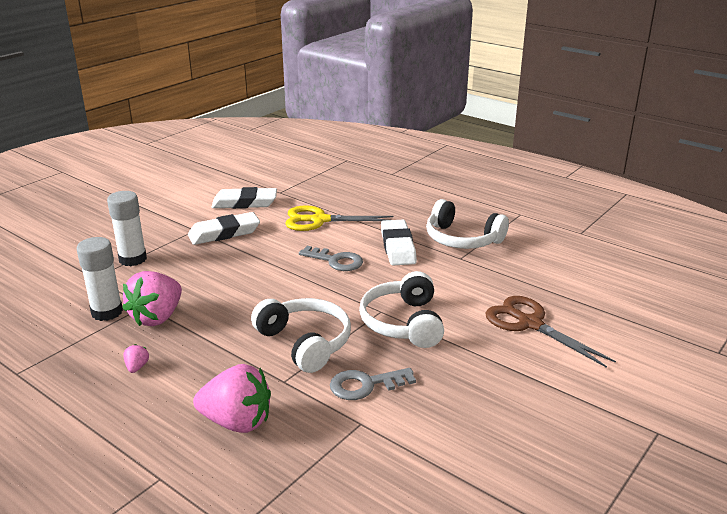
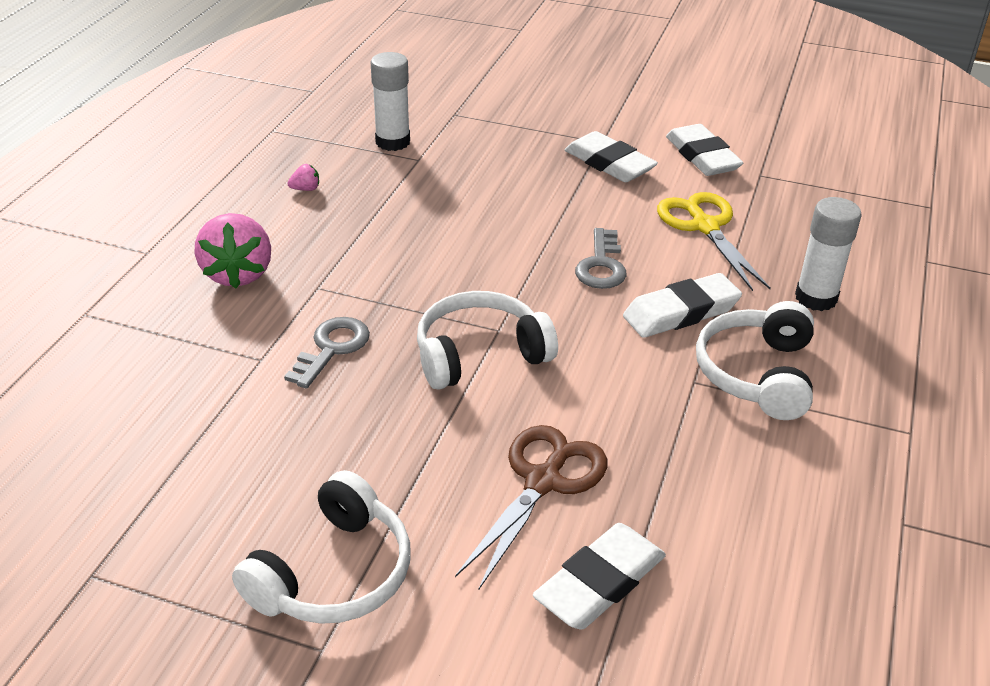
camera: 70 degrees right, 10 degrees up
white glue stick [107,191,147,266] -> white glue stick moved to [795,197,861,311]
pink strawberry [122,271,182,326] -> none
white headphones [251,298,351,373] -> white headphones moved to [232,470,411,624]
grey key [330,368,416,400] -> grey key turned 60 degrees clockwise [284,317,370,389]
none -> white eraser [533,523,666,630]

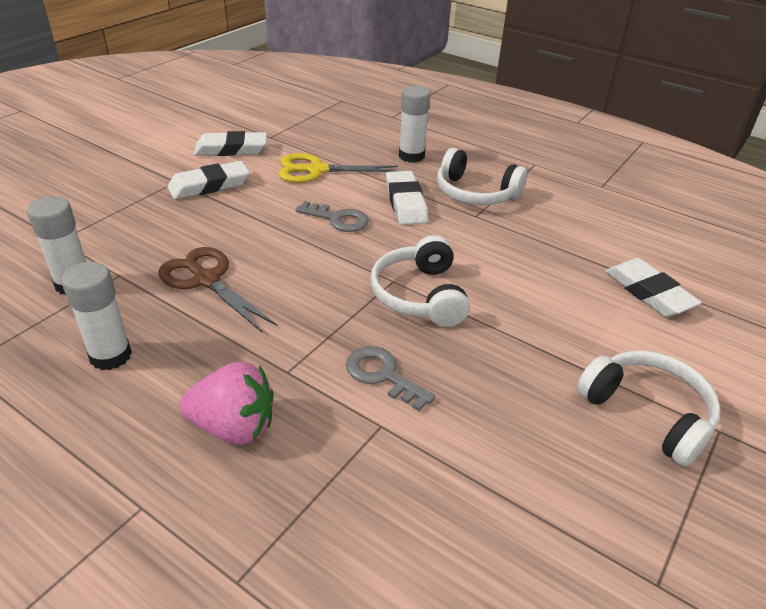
camera: 75 degrees left, 0 degrees up
pink strawberry [288,164,319,191] -> white glue stick [62,262,132,370]
brown scissors [455,425,607,589] -> brown scissors moved to [158,247,278,332]

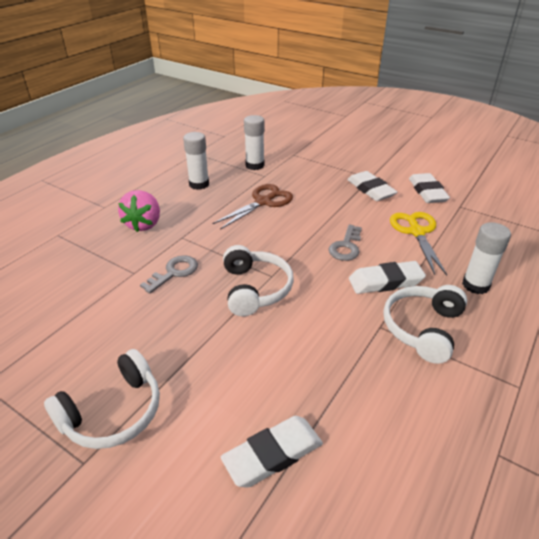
camera: 90 degrees right, 0 degrees up
white headphones [370,235,470,327] -> white headphones turned 90 degrees clockwise [223,245,294,316]

